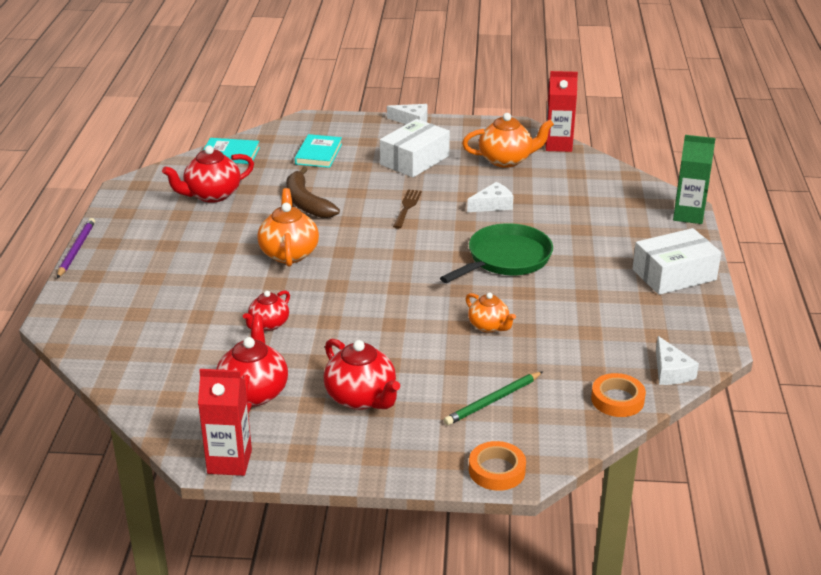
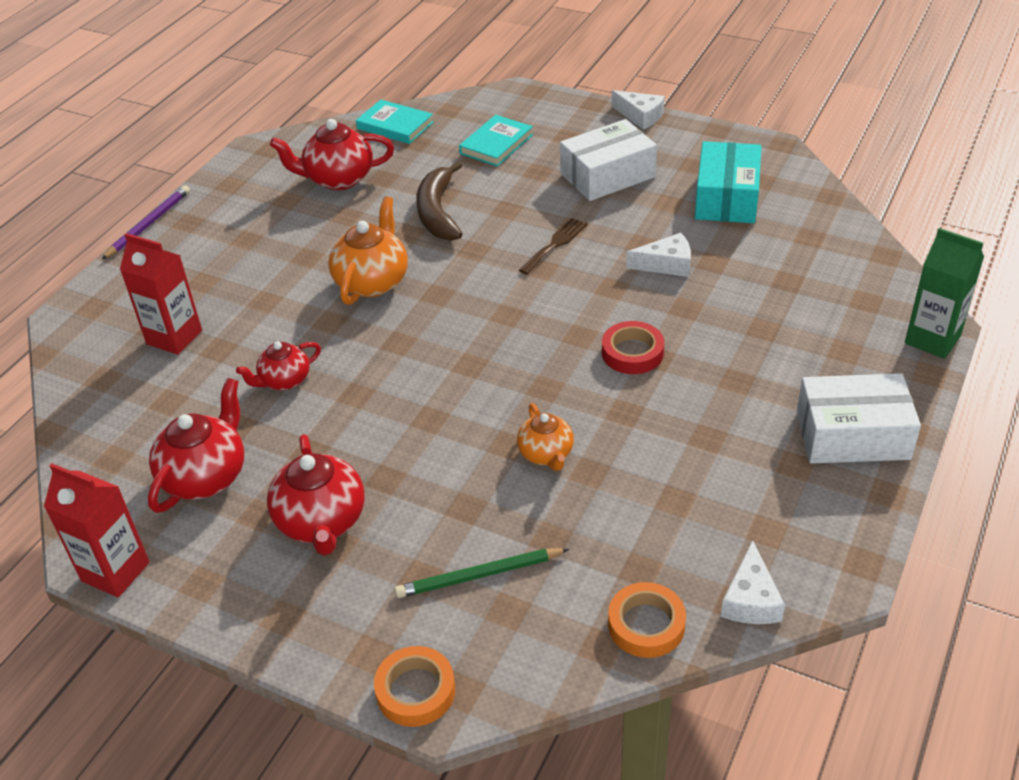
camera: 25 degrees right, 10 degrees up
green pan [440,223,553,283] -> red tape [602,321,664,374]
orange teapot [462,113,554,168] -> turquoise box [695,141,762,223]
red carton [545,71,578,152] -> red carton moved to [120,233,202,355]

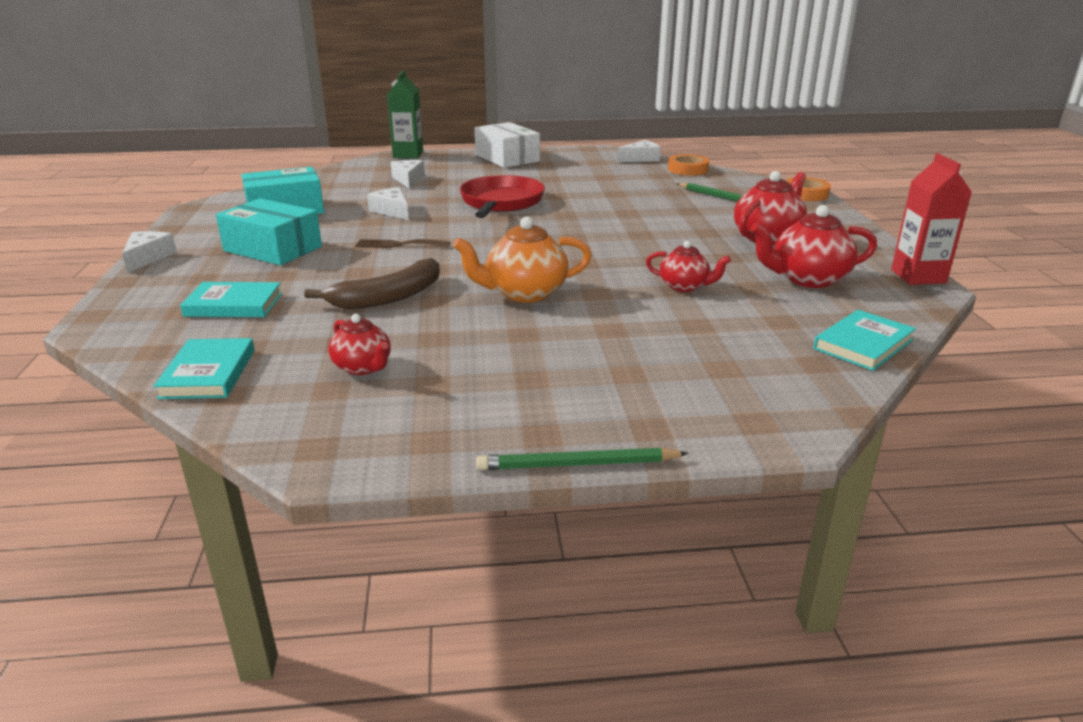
camera: 125 degrees left, 15 degrees down
purple pencil [101,185,190,260] -> green pencil [476,447,688,470]
red carton [120,233,202,355] -> none
red teapot [270,119,394,190] -> red teapot [328,314,391,375], size x0.62
orange teapot [517,403,574,471] -> none
white box [560,119,657,201] -> turquoise box [216,198,322,265]
red tape [602,321,664,374] -> red pan [460,175,545,218]
none -> white cheese [391,160,425,189]
none -> turquoise book [813,310,916,371]

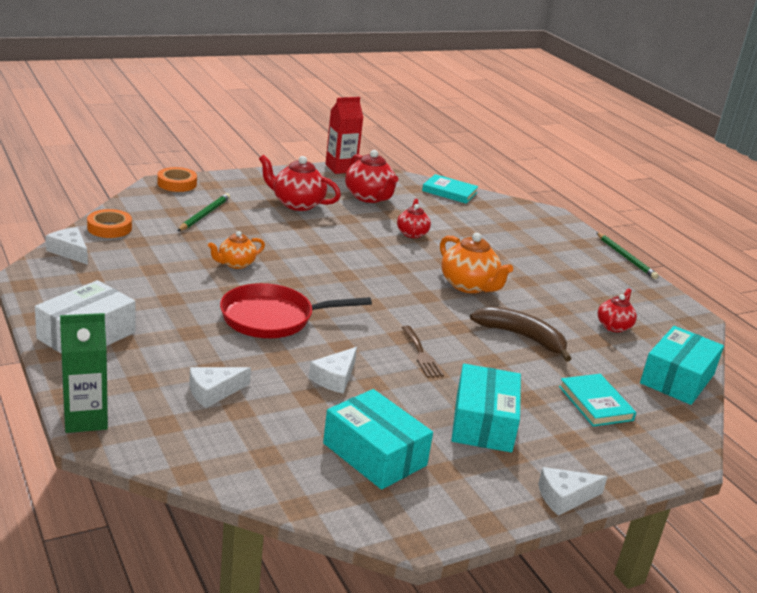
camera: 115 degrees left, 0 degrees up
turquoise book [153,338,255,399] -> turquoise box [640,326,724,405]
none -> orange teapot [208,231,265,269]

